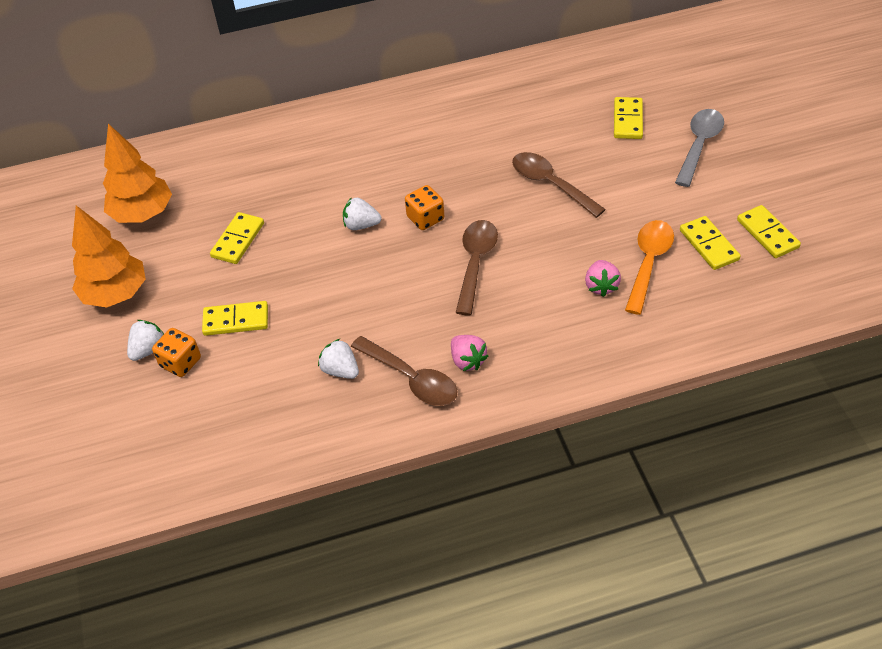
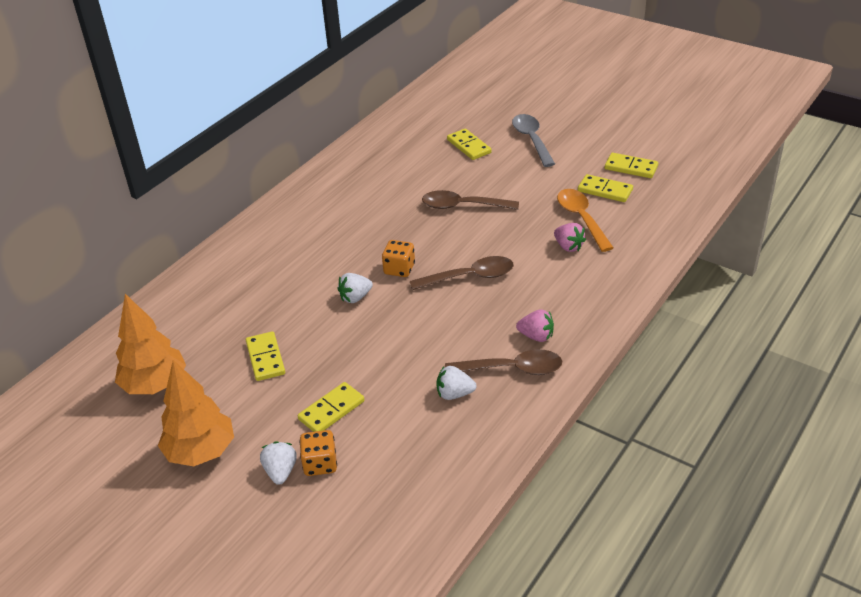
camera: 40 degrees left, 10 degrees down
brown spoon [456,220,498,315] -> brown spoon turned 105 degrees clockwise [410,256,514,290]

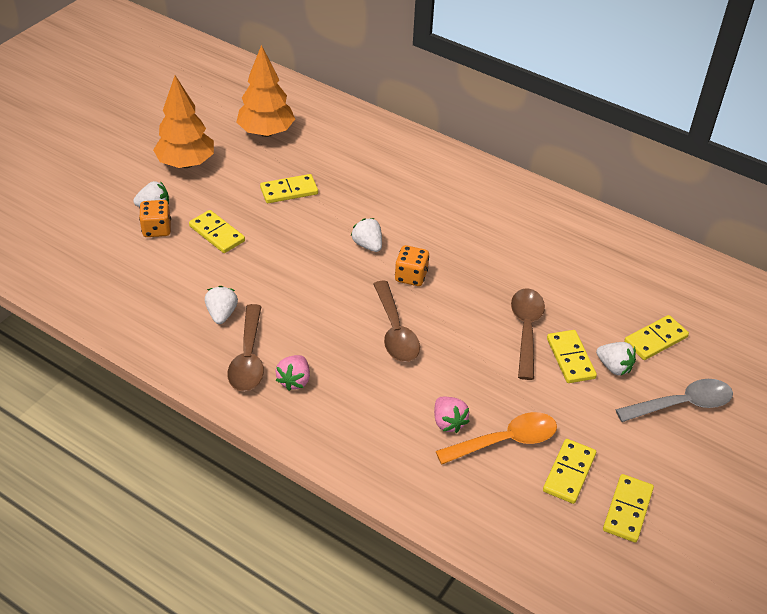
camera: 85 degrees right, 5 degrees up
pink strawberry [554,223,586,252] -> pink strawberry turned 75 degrees counterclockwise [434,397,470,433]
none -> yellow domino [547,330,597,383]
none -> white strawberry [596,342,636,375]

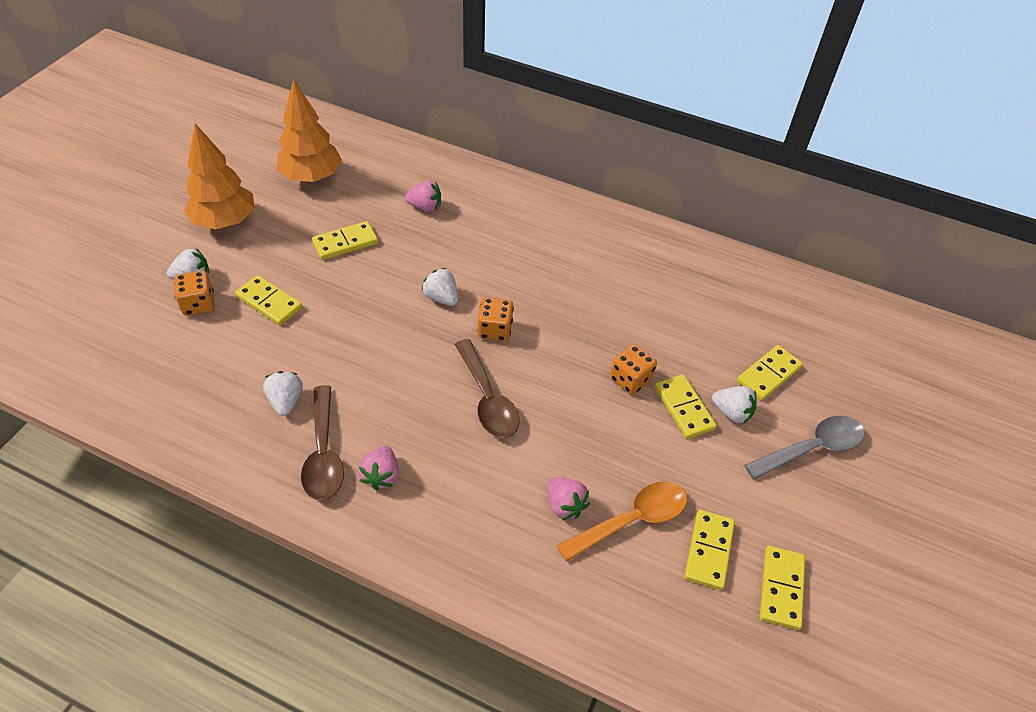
camera: 10 degrees left, 5 degrees up
brown spoon [511,288,545,380] -> orange dice [610,344,657,395]
none -> pink strawberry [405,180,441,212]

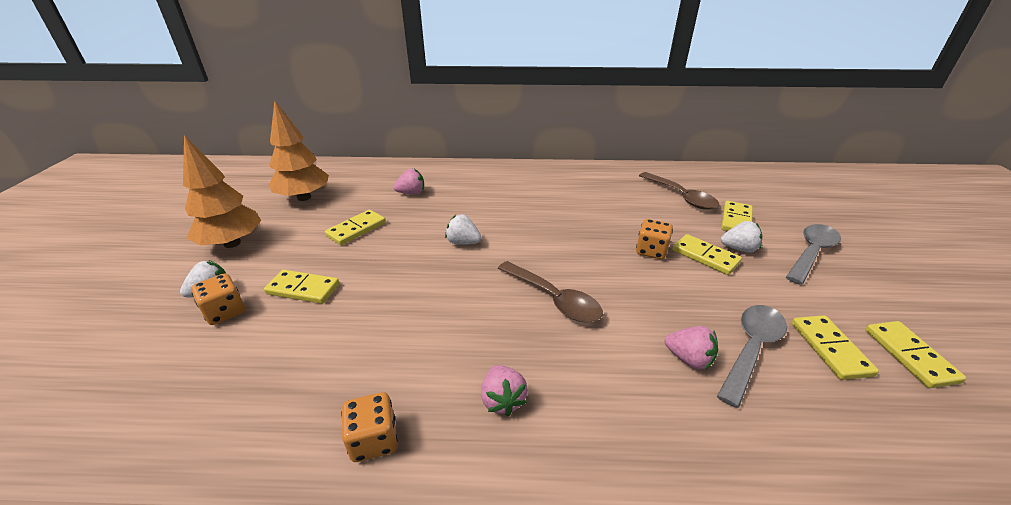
camera: 20 degrees left, 15 degrees down
white strawberry [263,371,303,416] -> none
brown spoon [301,385,344,500] -> brown spoon moved to [639,172,719,210]
orange dice [477,297,514,341] -> orange dice moved to [341,392,398,462]
orange spoon [556,482,687,562] -> grey spoon [717,305,787,408]

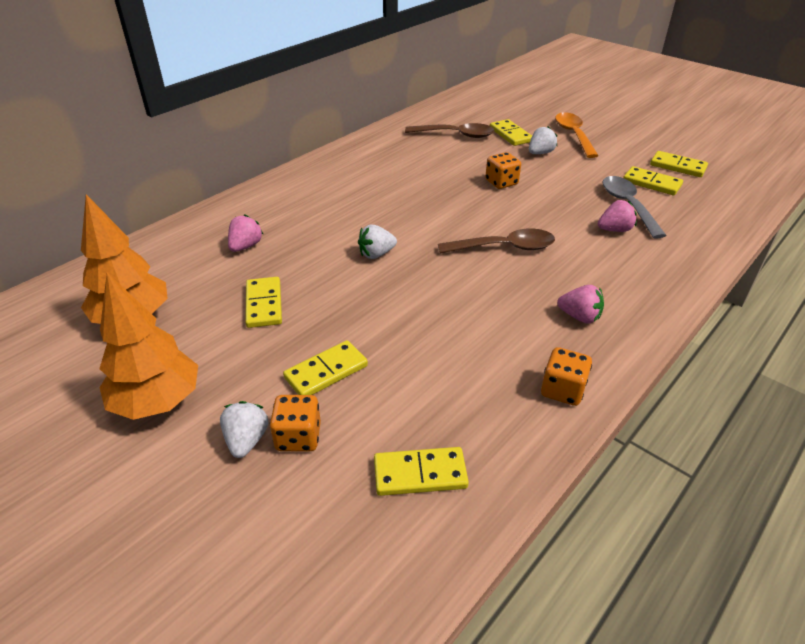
camera: 50 degrees left, 5 degrees up
yellow domino [673,234,742,275] -> yellow domino moved to [374,447,469,496]
grey spoon [786,224,841,285] -> orange spoon [555,112,599,158]

